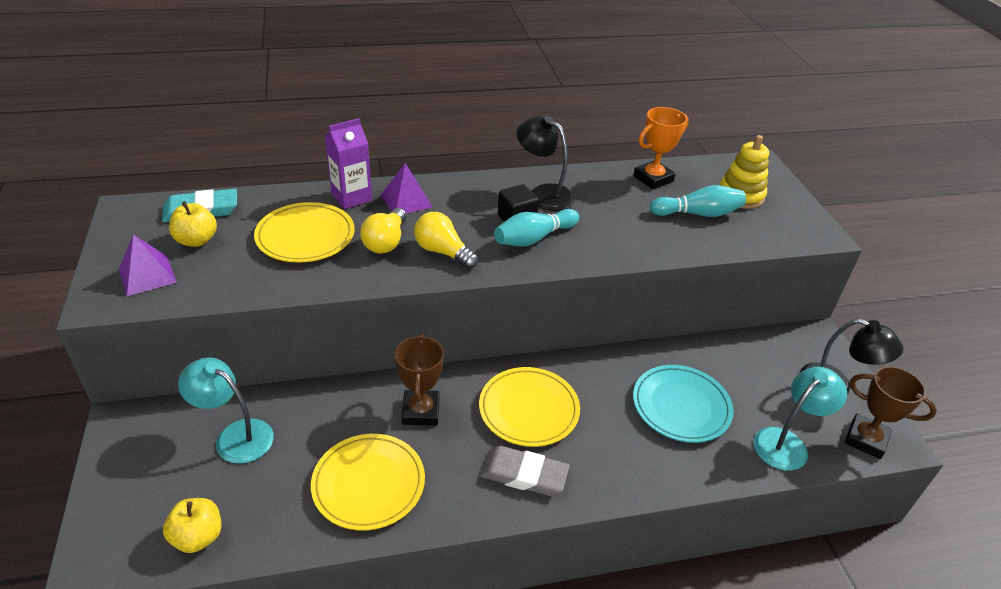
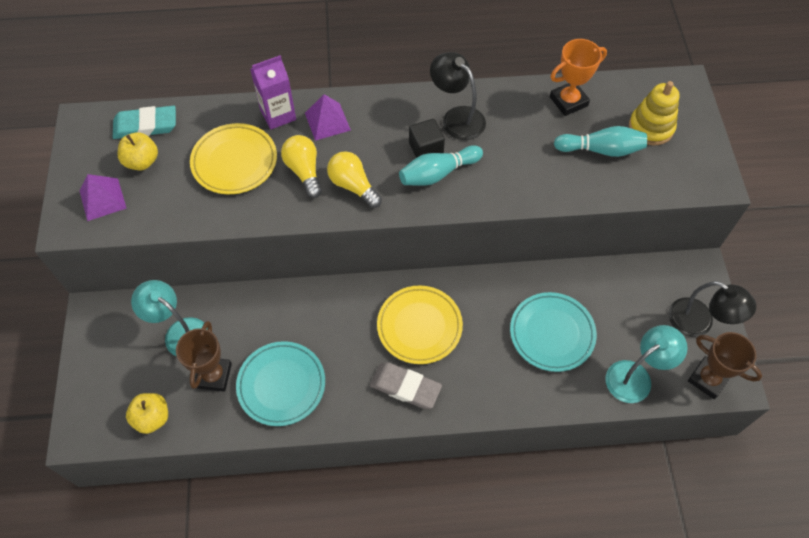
camera: 10 degrees right, 20 degrees up
yellow plate [311,434,425,530] -> turquoise plate [236,341,325,426]
yellow light bulb [360,208,407,254] -> yellow light bulb turned 135 degrees clockwise [281,135,322,198]
brown trophy [395,334,444,425] -> brown trophy moved to [176,321,232,392]

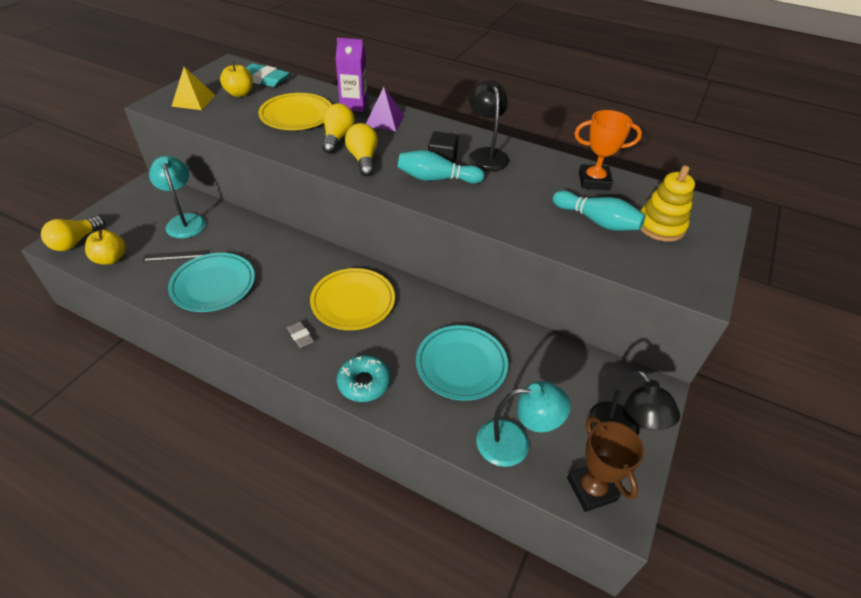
camera: 30 degrees right, 15 degrees down
purple pyramid [79,174,127,221] -> yellow pyramid [171,67,216,110]
brown trophy [176,321,232,392] -> black ruler [143,250,209,261]
grey eraser [370,362,442,409] -> grey eraser [287,321,314,348], size x0.53
none -> yellow light bulb [41,216,105,251]
none -> turquoise donut [337,355,390,402]

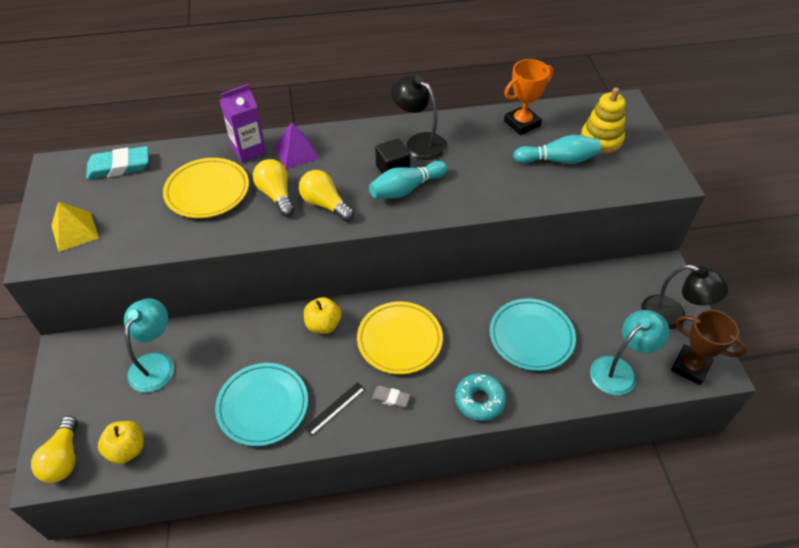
camera: 35 degrees left, 5 degrees up
black ruler [143,250,209,261] -> black ruler moved to [304,382,365,436]
turquoise lamp [149,156,206,238] -> turquoise lamp turned 75 degrees clockwise [124,298,174,392]
yellow apple [220,61,253,97] -> yellow apple moved to [304,297,342,334]

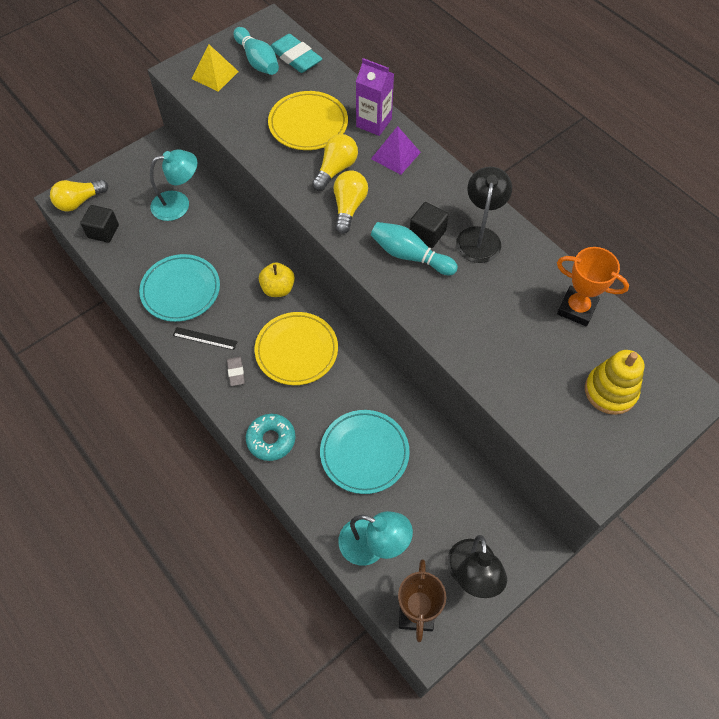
camera: 60 degrees right, 10 degrees up
yellow apple [98,421,144,464] -> black cube [80,205,119,243]
turquoise bowling pin [513,135,601,164] -> turquoise bowling pin moved to [233,27,279,75]

